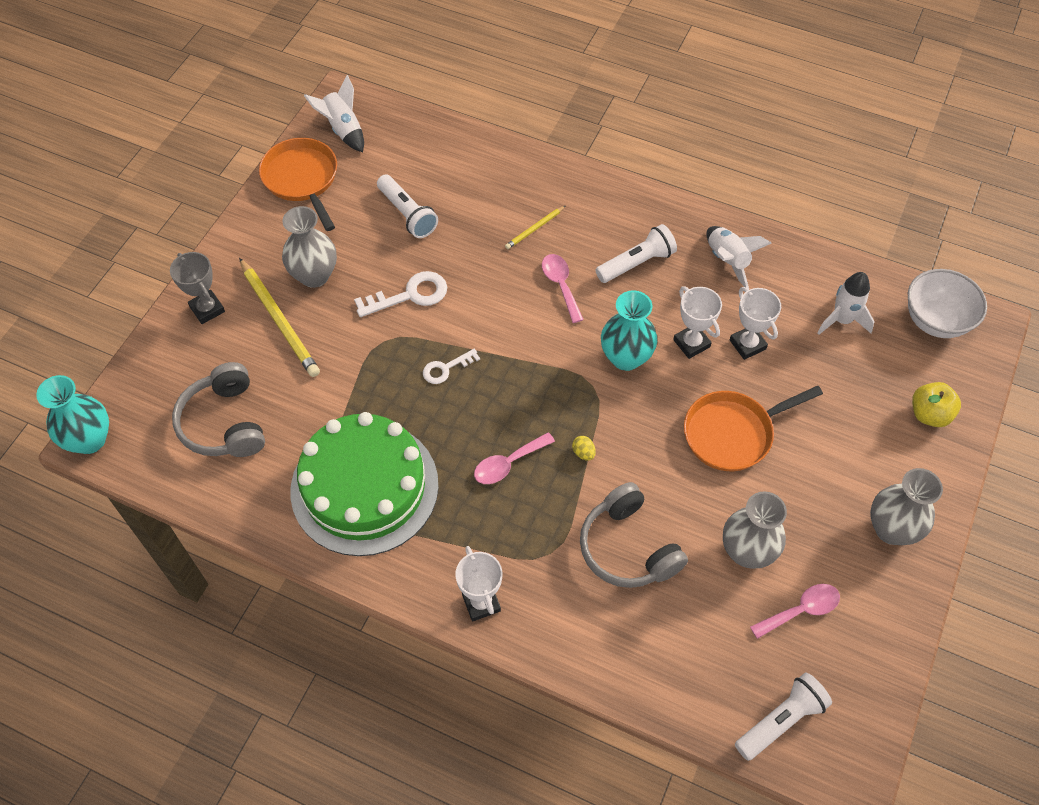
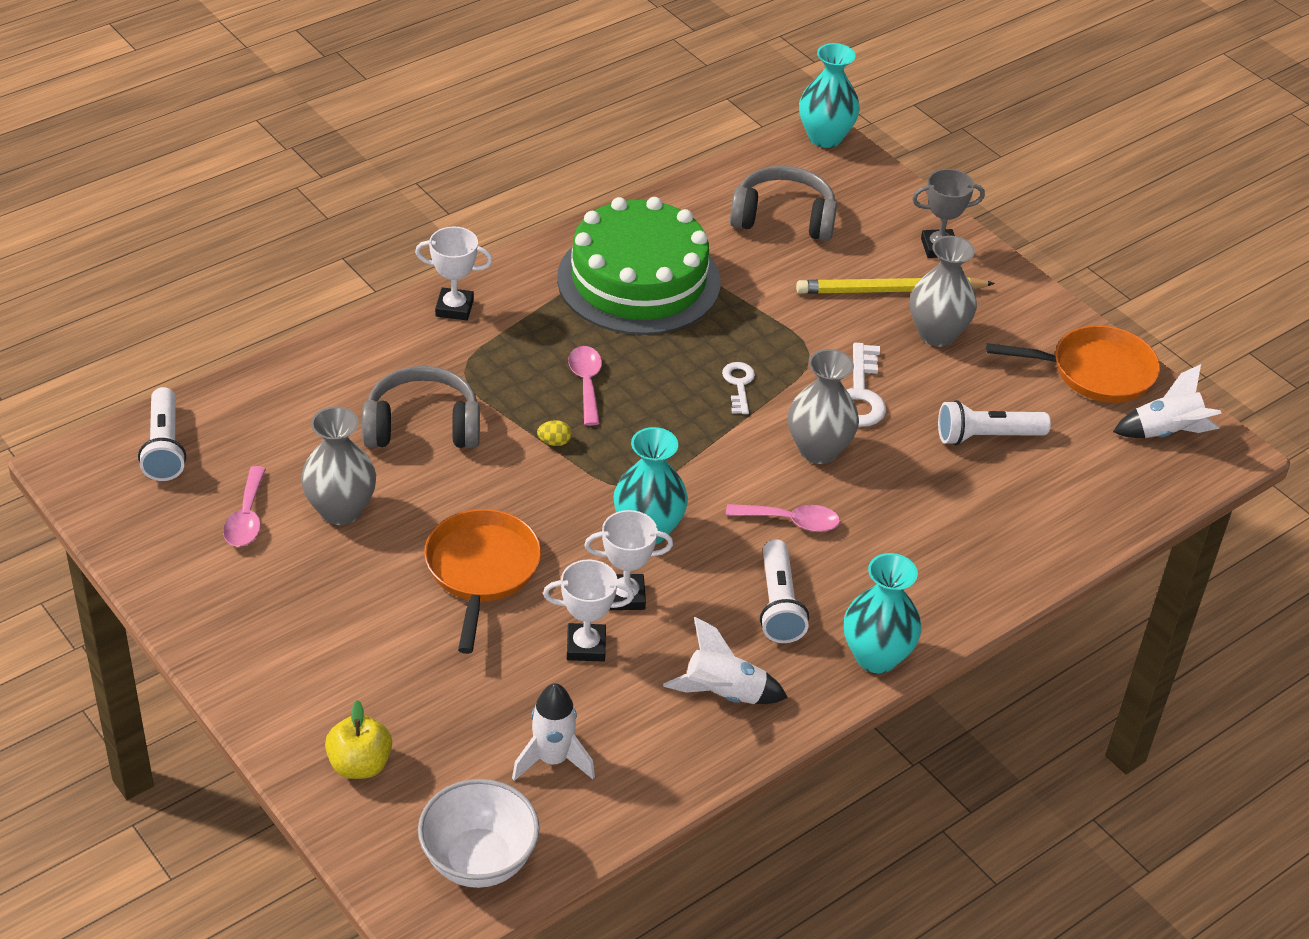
camera: 115 degrees right, 15 degrees down
yellow pencil [505,206,565,249] -> none
grey vase [870,468,943,545] -> grey vase moved to [788,349,859,464]
none -> turquoise vase [844,553,922,673]

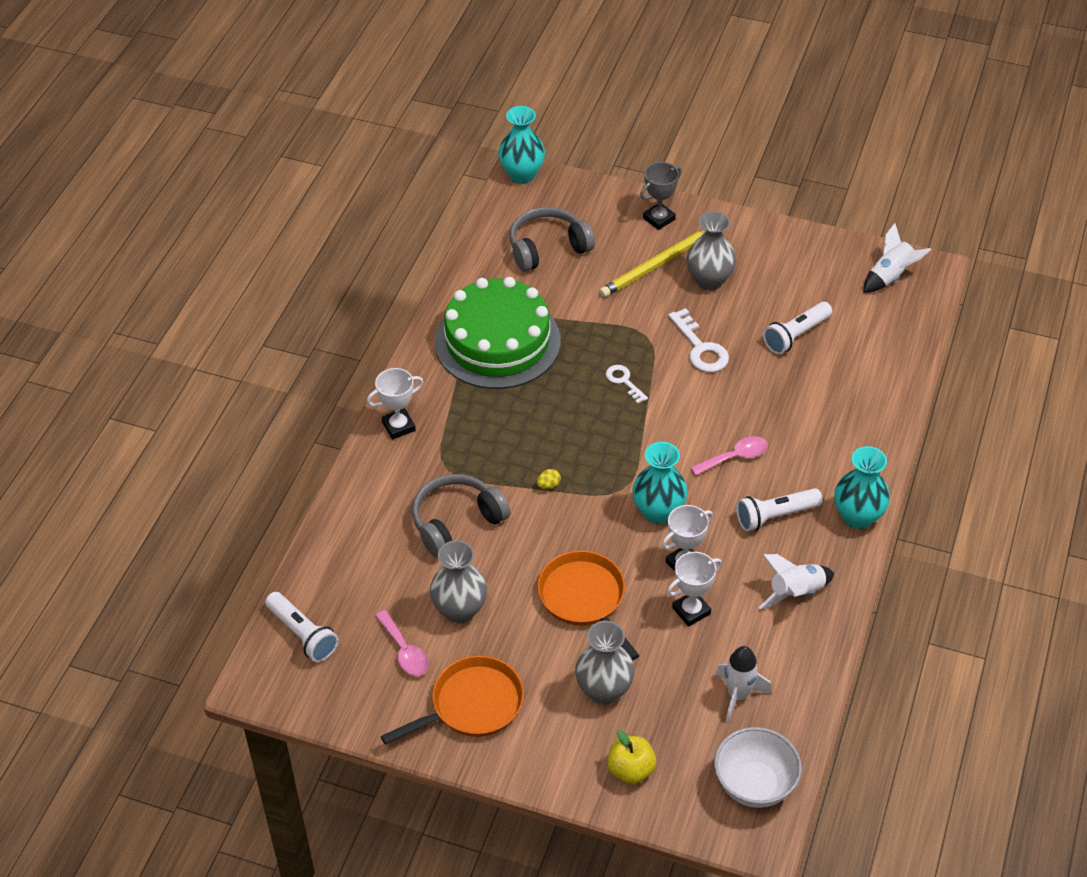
camera: 30 degrees left, 5 degrees up
pink spoon [568,346,602,426] -> none
white flashlight [760,539,809,643] -> white flashlight turned 105 degrees clockwise [736,488,823,532]
grey vase [788,349,859,464] -> grey vase moved to [575,621,635,705]
orange pan [986,325,1160,403] -> orange pan moved to [381,655,524,745]

